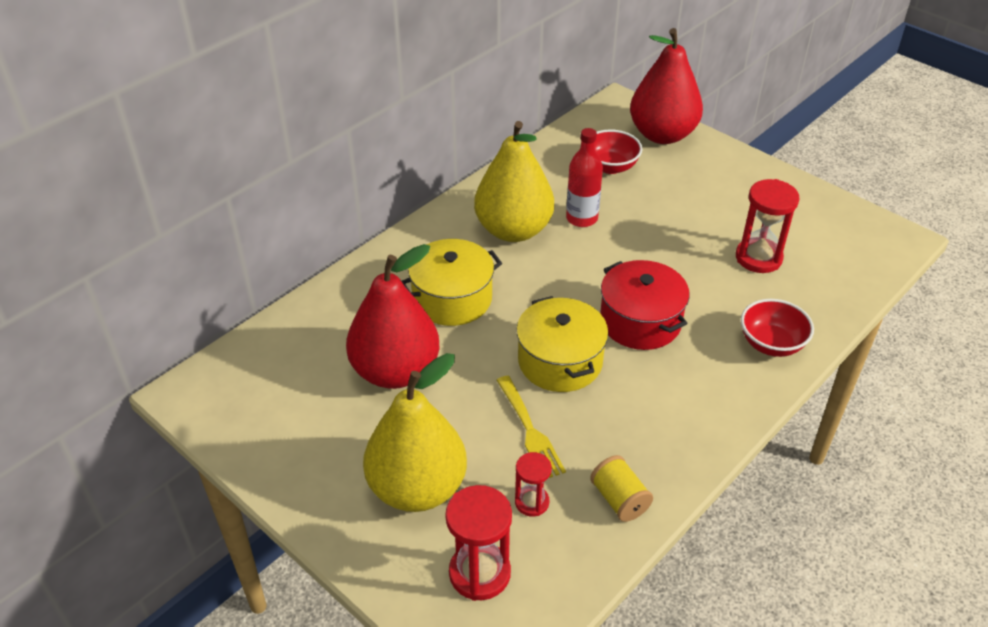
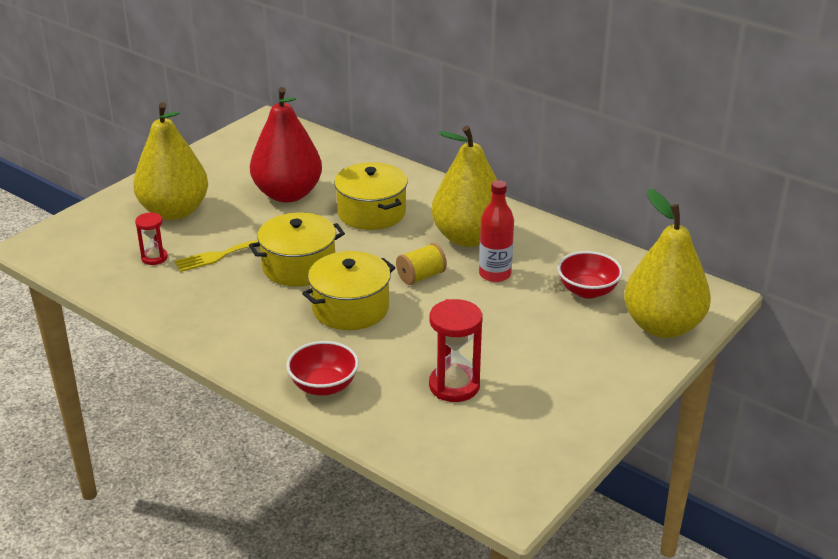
camera: 85 degrees right, 10 degrees down
red hourglass [445,485,512,601] -> none
yellow spool [590,455,653,522] -> yellow spool moved to [396,243,447,285]
red pot [600,260,690,350] -> yellow pot [302,251,396,330]
red pear [630,28,703,144] -> yellow pear [624,189,711,338]

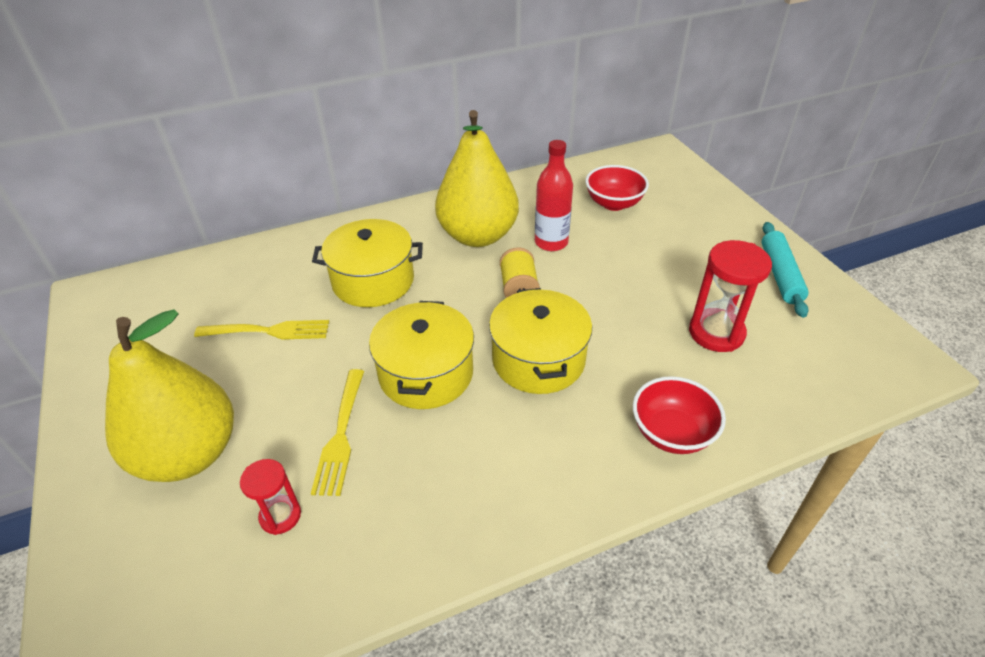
camera: 60 degrees left, 10 degrees up
red pear [250,87,322,203] -> yellow fork [194,320,329,340]
yellow pear [624,189,711,338] -> none
none -> turquoise rolling pin [762,222,809,318]

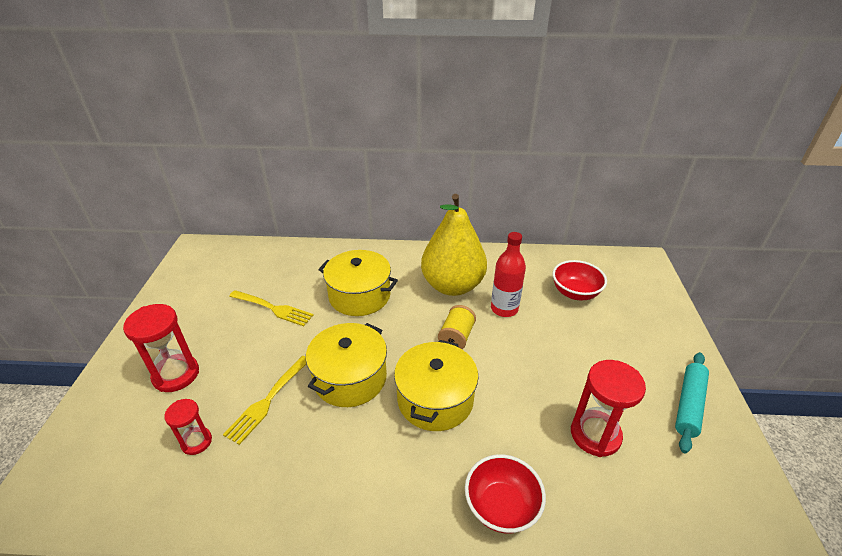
camera: 25 degrees right, 5 degrees down
yellow pear [105,309,234,482] -> red hourglass [123,304,199,392]

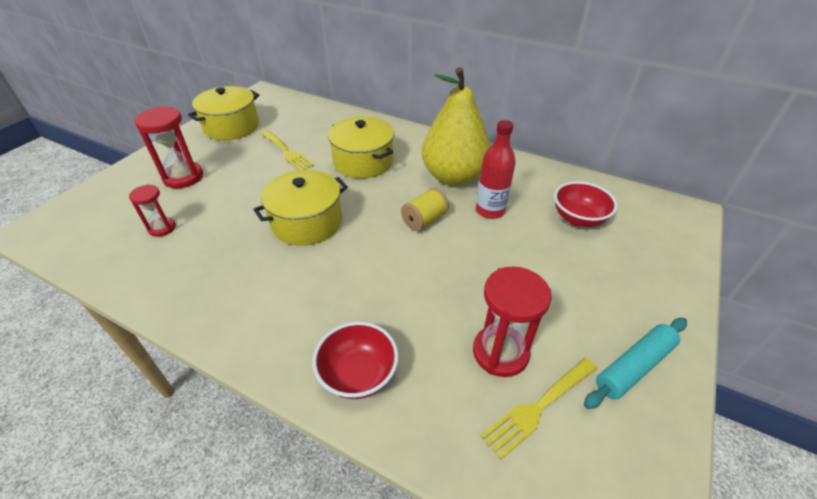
camera: 25 degrees right, 5 degrees up
yellow fork [223,356,306,445] -> yellow fork moved to [481,358,597,460]
yellow pot [394,340,479,431] -> yellow pot moved to [188,86,259,140]

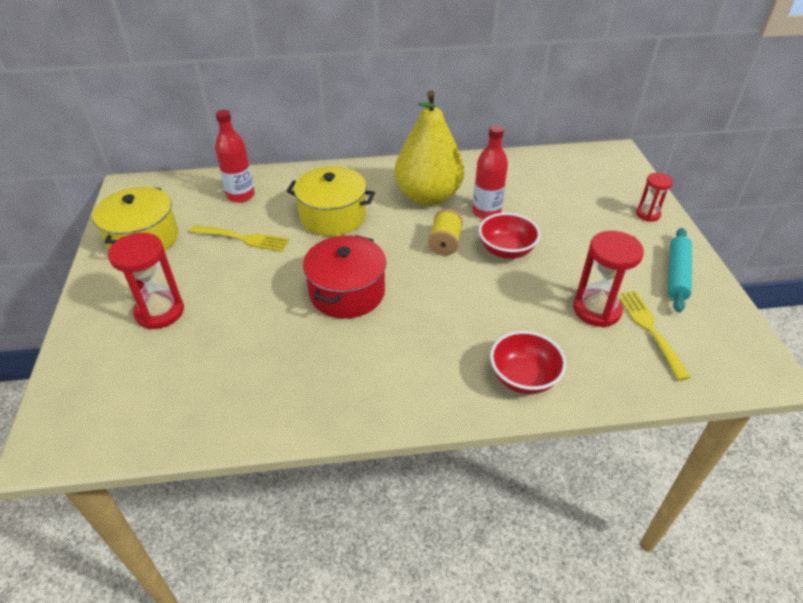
camera: 35 degrees left, 0 degrees up
red hourglass [129,184,176,237] -> red hourglass moved to [636,173,673,221]
yellow pot [253,169,348,246] -> red pot [303,235,386,319]
yellow fork [481,358,597,460] -> yellow fork turned 150 degrees clockwise [618,291,691,380]
red bowl [554,181,617,227] -> red bowl moved to [479,213,540,259]
none -> red bottle [215,110,255,203]

